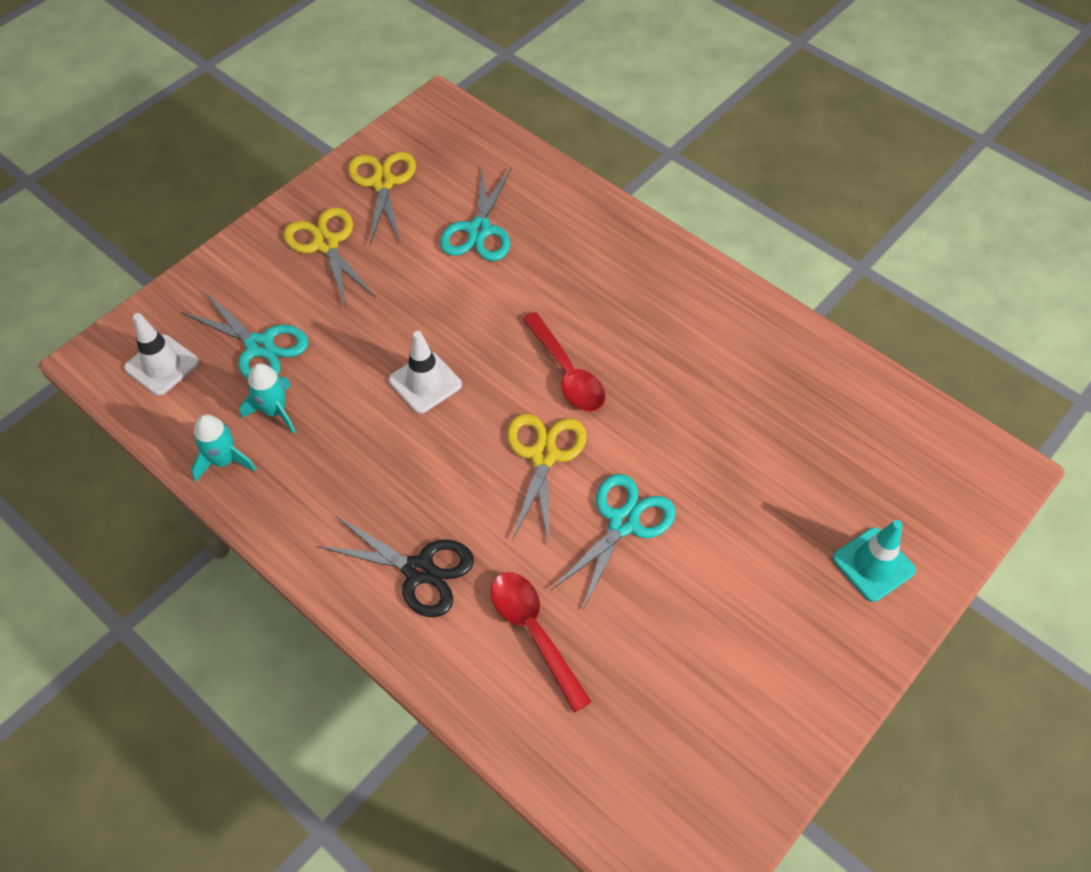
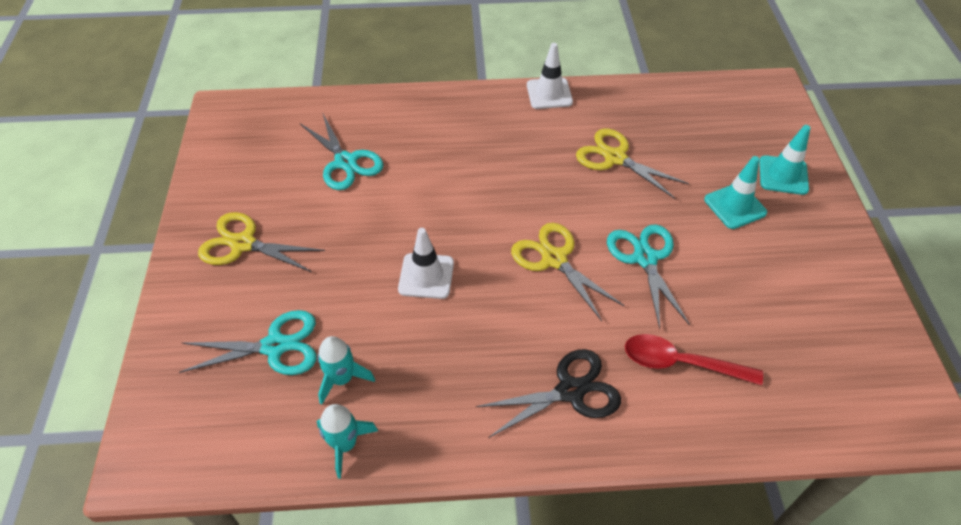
camera: 45 degrees left, 5 degrees down
white traffic cone [124,313,199,396] -> white traffic cone moved to [527,43,573,109]
yellow scissors [348,152,416,244] -> yellow scissors moved to [576,129,689,199]
red spoon [522,312,605,412] -> none
none -> turquoise traffic cone [704,156,767,229]

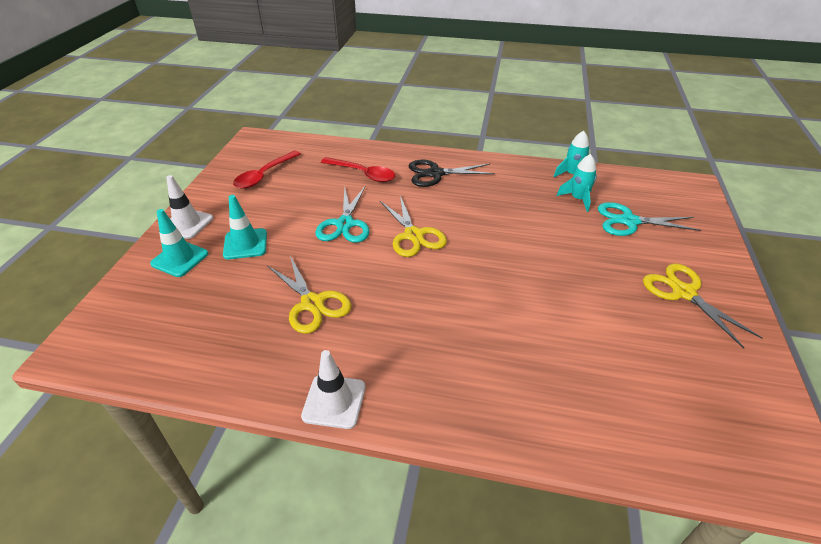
camera: 165 degrees left, 10 degrees down
yellow scissors [198,212,325,272] -> yellow scissors turned 150 degrees counterclockwise [643,263,762,349]
turquoise scissors [300,112,384,190] -> none
white traffic cone [398,228,454,299] -> white traffic cone moved to [166,175,213,239]
none -> red spoon [233,151,301,189]

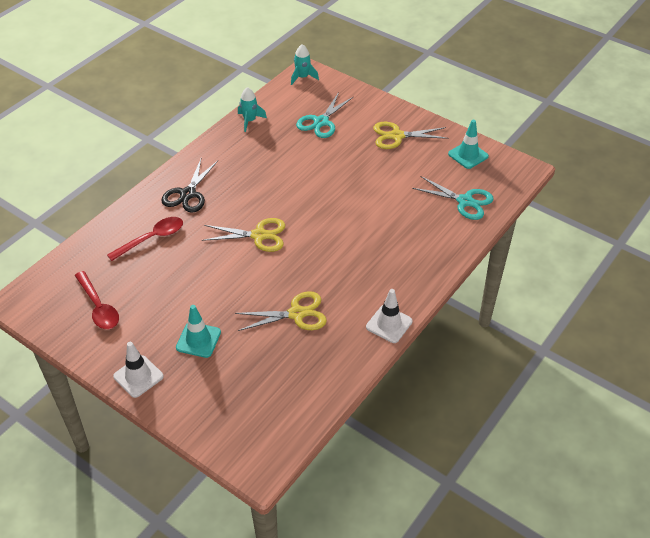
camera: 65 degrees left, 5 degrees up
turquoise traffic cone [150,209,208,277] -> turquoise traffic cone moved to [448,120,489,169]
turquoise scissors [315,187,370,243] -> turquoise scissors moved to [412,176,494,220]
turquoise rocket [556,154,597,212] -> turquoise rocket moved to [291,44,319,85]

